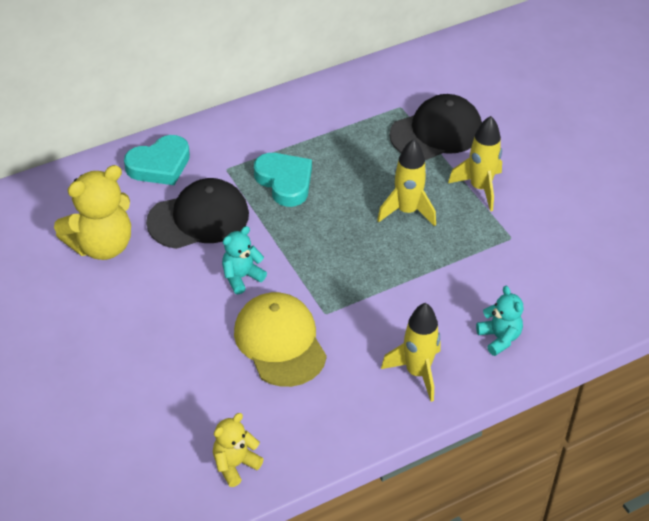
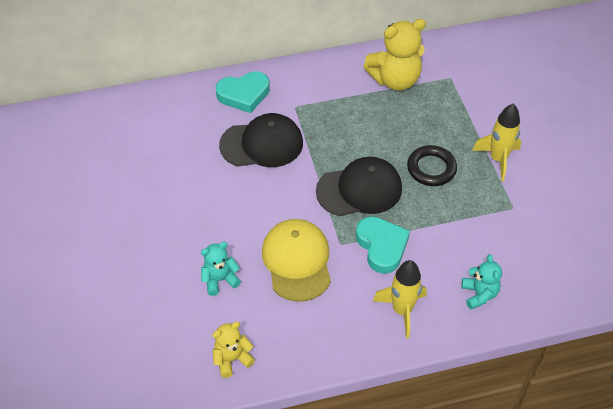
camera: 15 degrees right, 5 degrees up
yellow teddy bear [54,165,131,260] -> yellow teddy bear moved to [363,19,426,91]
turquoise teddy bear [222,226,267,294] -> turquoise teddy bear moved to [201,242,241,296]
turquoise heart [254,153,312,207] -> turquoise heart moved to [356,216,410,274]
yellow rocket [377,139,436,226] -> black ring [407,145,457,186]
black cap [389,94,482,160] -> black cap moved to [316,157,402,216]

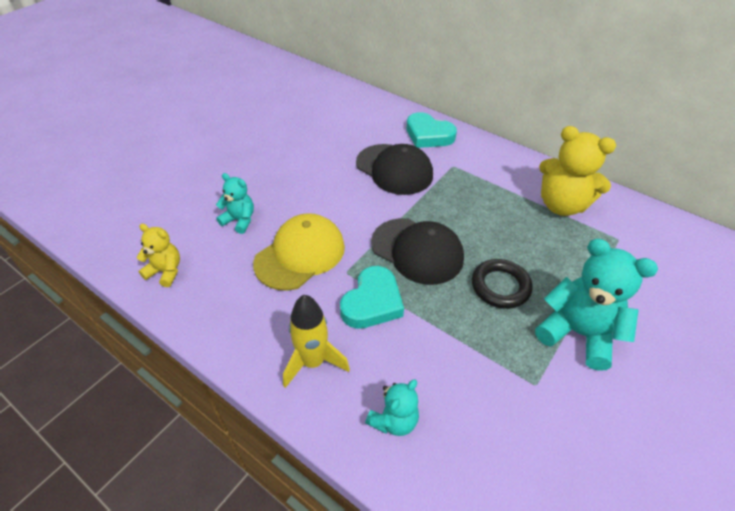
camera: 50 degrees right, 5 degrees down
yellow rocket [472,103,521,181] -> turquoise teddy bear [535,239,658,371]

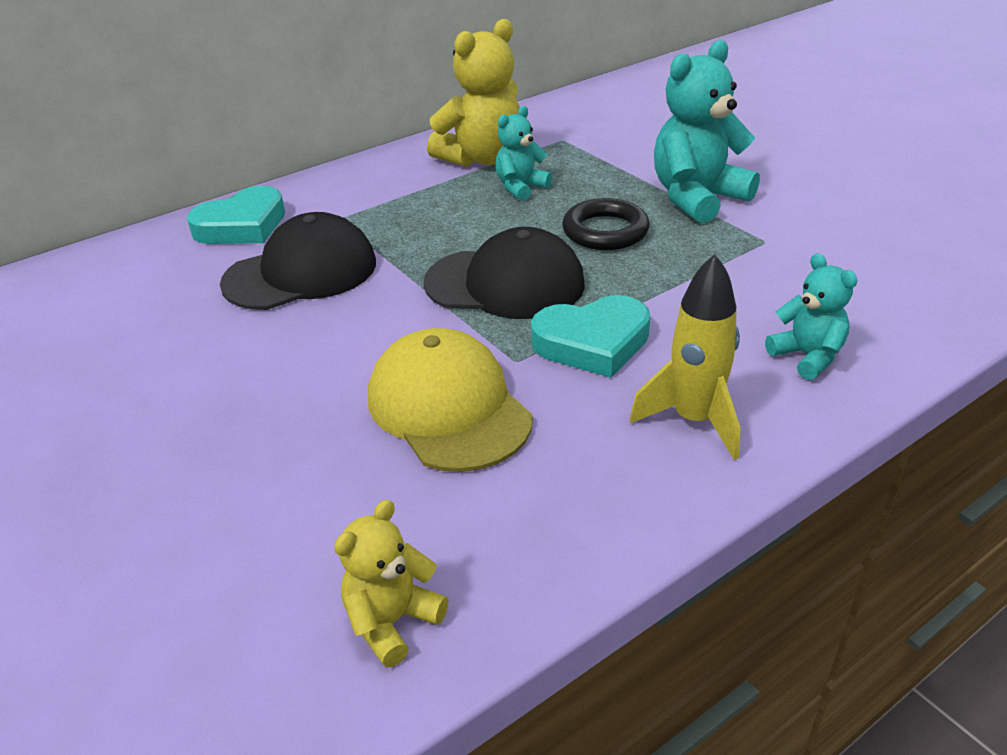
camera: 70 degrees left, 10 degrees down
turquoise teddy bear [216,173,254,234] -> turquoise teddy bear moved to [495,106,553,201]
turquoise heart [340,266,404,329] -> turquoise heart turned 120 degrees clockwise [531,295,650,378]
black cap [371,218,464,285] -> black cap turned 45 degrees clockwise [423,227,585,319]

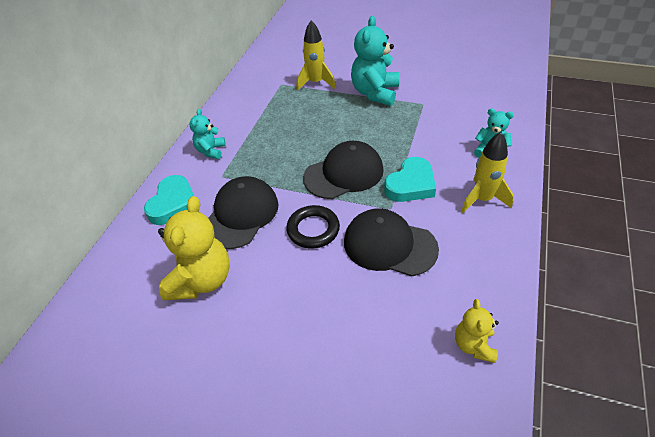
camera: 35 degrees left, 10 degrees up
yellow cap [368,328,533,472] -> black cap [344,208,439,277]
yellow teddy bear [427,19,520,167] -> yellow teddy bear moved to [158,196,230,300]
turquoise teddy bear [495,106,553,201] -> turquoise teddy bear moved to [190,109,226,159]
black ring [562,198,650,250] -> black ring moved to [286,205,340,249]
none -> yellow rocket [296,20,336,91]

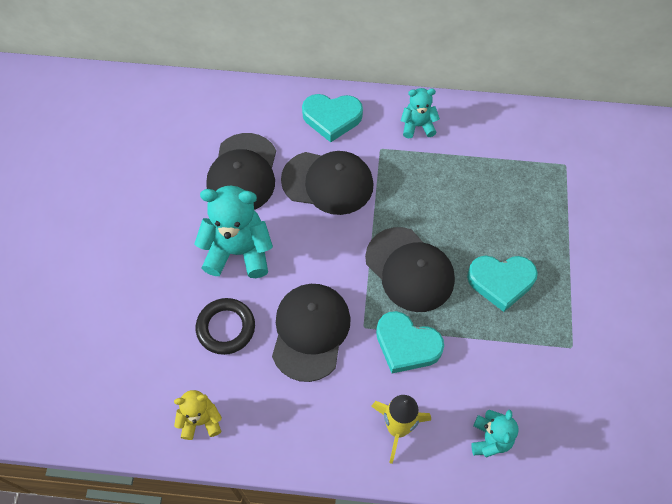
camera: 75 degrees right, 15 degrees up
yellow teddy bear [158,196,230,300] -> black cap [206,133,276,210]
black ring [286,205,340,249] -> black ring moved to [196,298,255,355]
yellow rocket [296,20,336,91] -> none
turquoise teddy bear [351,16,399,106] -> turquoise teddy bear moved to [194,186,273,278]
none -> turquoise heart [467,256,538,312]

